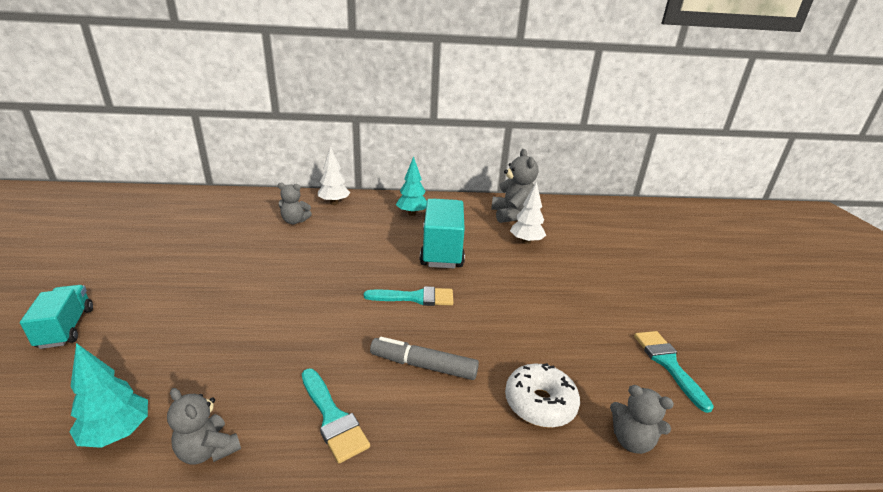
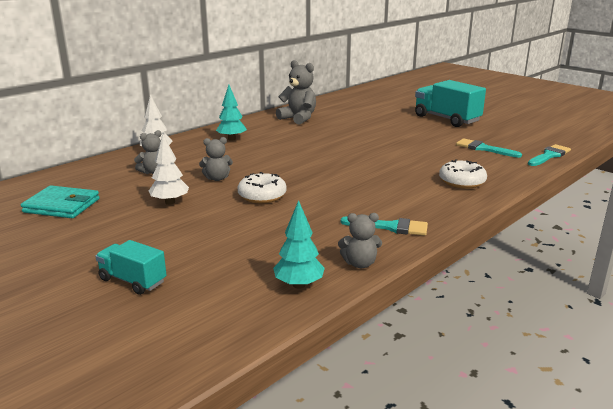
camera: 40 degrees left, 5 degrees down
turquoise brush [364,286,453,306] -> turquoise brush moved to [528,144,571,166]
grey marker [370,337,479,380] -> none
turquoise truck [420,199,465,268] -> turquoise truck moved to [415,80,486,127]
white tree [510,181,546,245] -> white tree moved to [149,134,189,205]
grey teddy bear [610,385,674,454] -> grey teddy bear moved to [199,137,233,181]
none -> turquoise wallet [21,186,100,218]
none -> white donut [238,172,287,204]

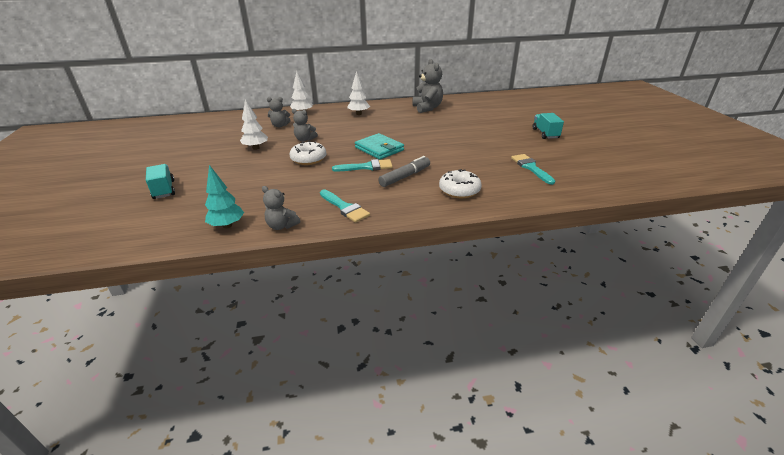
camera: 35 degrees right, 10 degrees up
turquoise wallet [21,186,100,218] -> turquoise wallet moved to [355,133,404,160]
turquoise tree [216,85,247,141] -> white tree [347,71,370,115]
turquoise truck [415,80,486,127] -> turquoise truck [533,113,564,139], size x0.58
turquoise brush [528,144,571,166] -> turquoise brush moved to [332,159,393,171]
none -> grey marker [378,156,430,187]

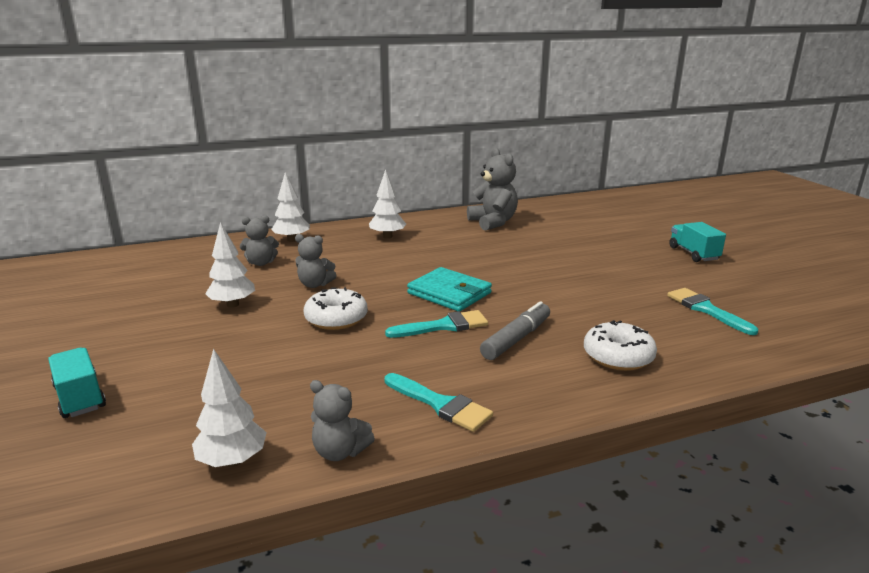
camera: 10 degrees left, 10 degrees down
turquoise tree [205,165,244,228] -> white tree [192,349,267,467]

